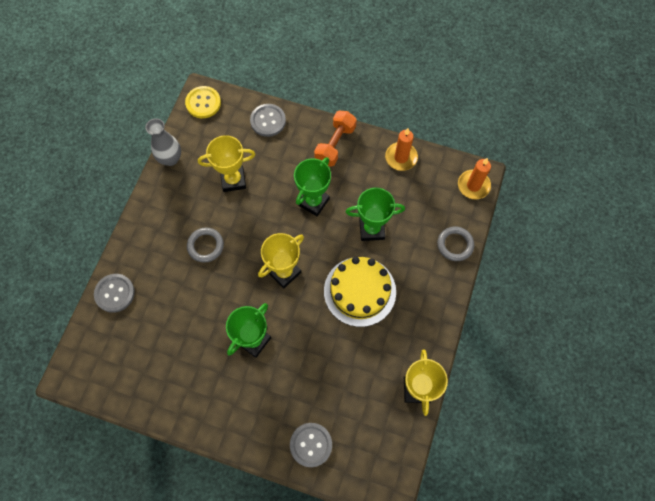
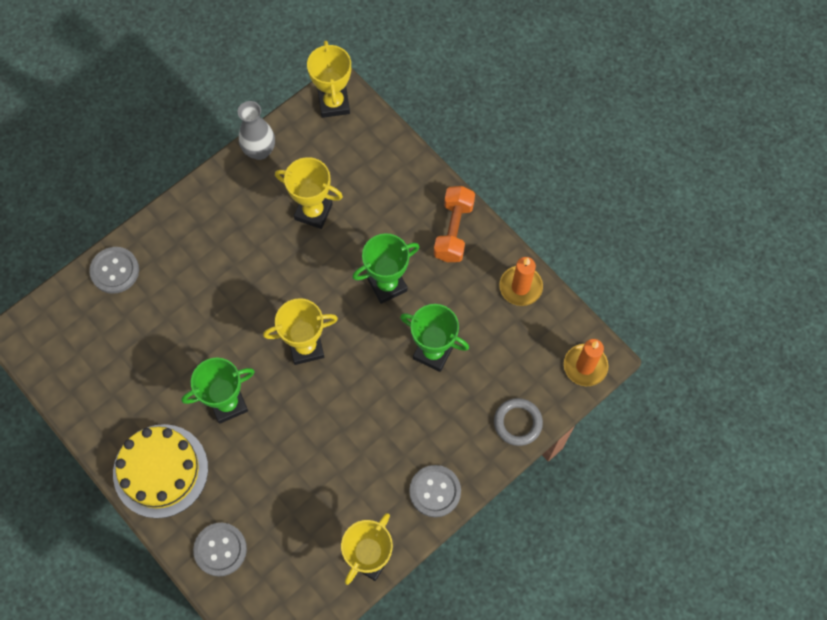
camera: 30 degrees right, 0 degrees up
yellow button [185,86,221,118] -> yellow trophy [307,41,351,118]
grey ring [187,228,224,263] -> none
grey button [250,104,286,137] -> grey button moved to [409,465,461,517]
orange dumbbell [314,111,357,167] -> orange dumbbell turned 45 degrees counterclockwise [434,186,475,262]
yellow cake [324,257,396,327] -> yellow cake moved to [113,424,208,518]

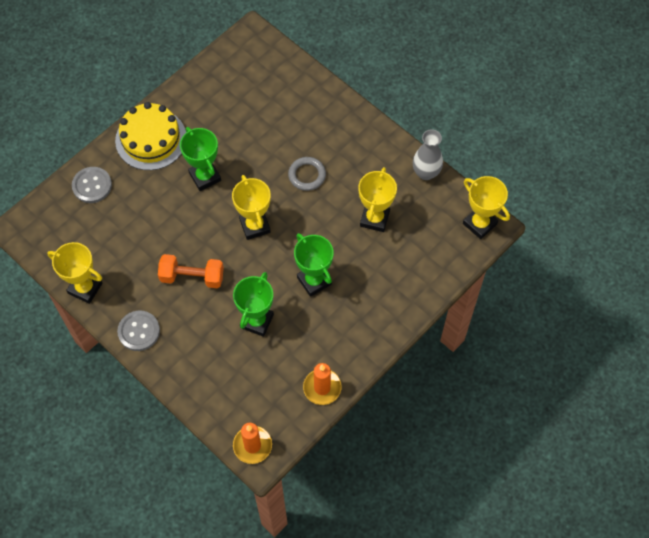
camera: 85 degrees right, 5 degrees down
grey button [89,247,139,294] -> none
yellow trophy [307,41,351,118] -> yellow trophy turned 60 degrees clockwise [463,176,510,239]
orange dumbbell [434,186,475,262] -> orange dumbbell moved to [158,254,224,288]
grey ring [494,398,543,446] -> grey ring moved to [288,157,326,191]

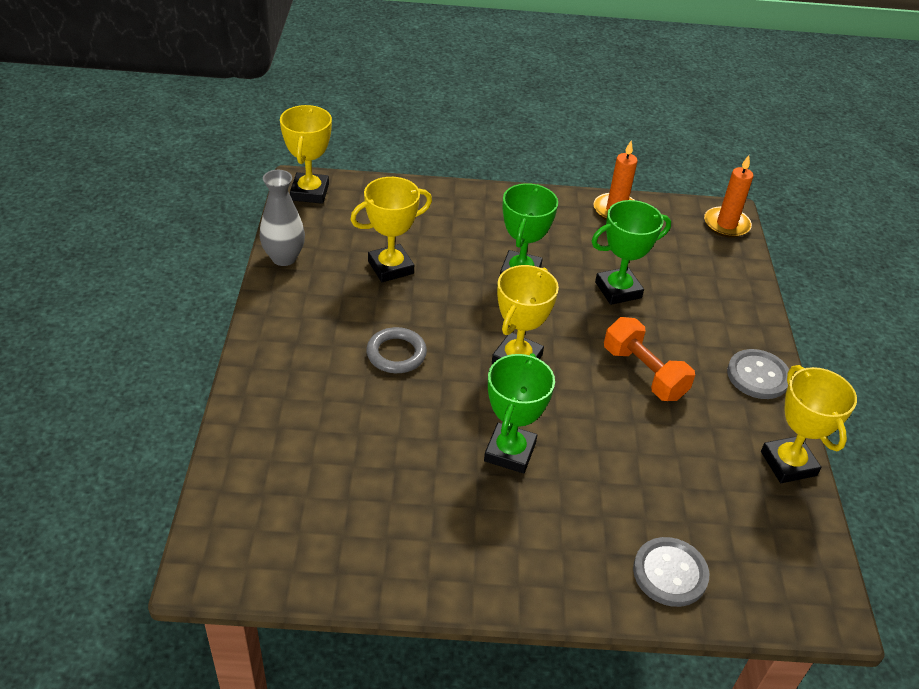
camera: 135 degrees left, 20 degrees down
yellow cake [115,102,186,170] -> none

